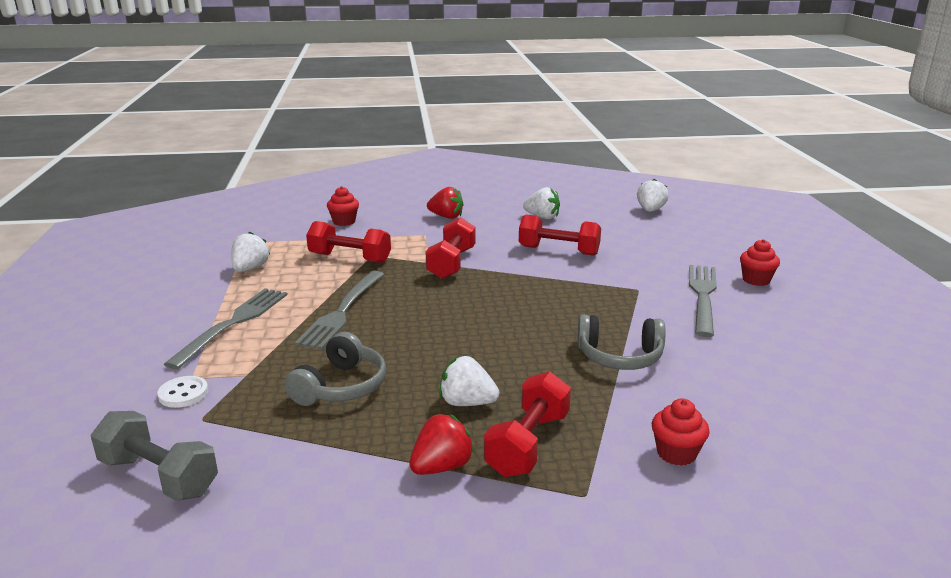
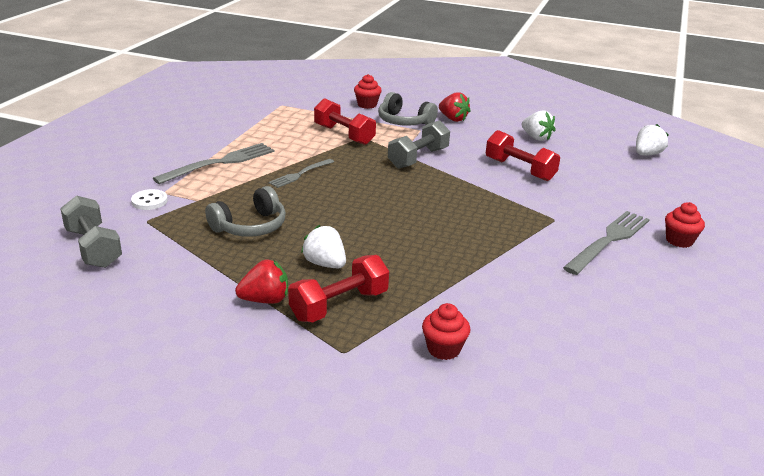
camera: 25 degrees right, 5 degrees up
white strawberry [231,231,270,272] -> none
grey fork [295,271,384,350] -> grey fork [269,159,334,188], size x0.60
red dumbbell [426,217,475,279] -> grey dumbbell [388,120,450,169]
grey headphones [577,315,665,370] -> grey headphones moved to [378,92,438,126]

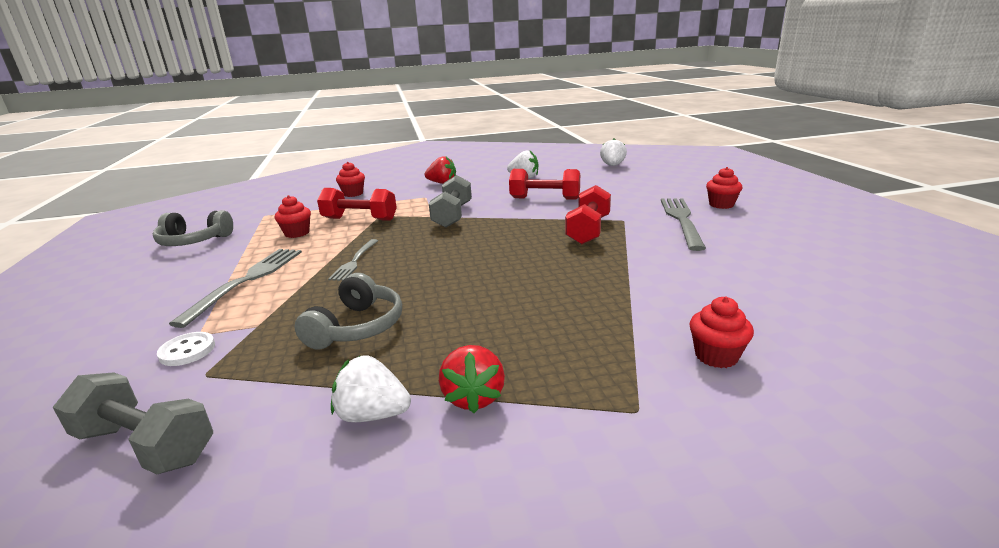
camera: 30 degrees left, 5 degrees down
red strawberry [235,260,288,304] -> red strawberry turned 135 degrees clockwise [439,345,505,413]
red dumbbell [288,255,389,322] -> red dumbbell moved to [565,185,611,245]
white strawberry [301,225,346,268] -> white strawberry moved to [331,355,411,422]
grey headphones [378,92,438,126] -> grey headphones moved to [153,210,233,246]
none -> red cupcake [275,195,311,238]

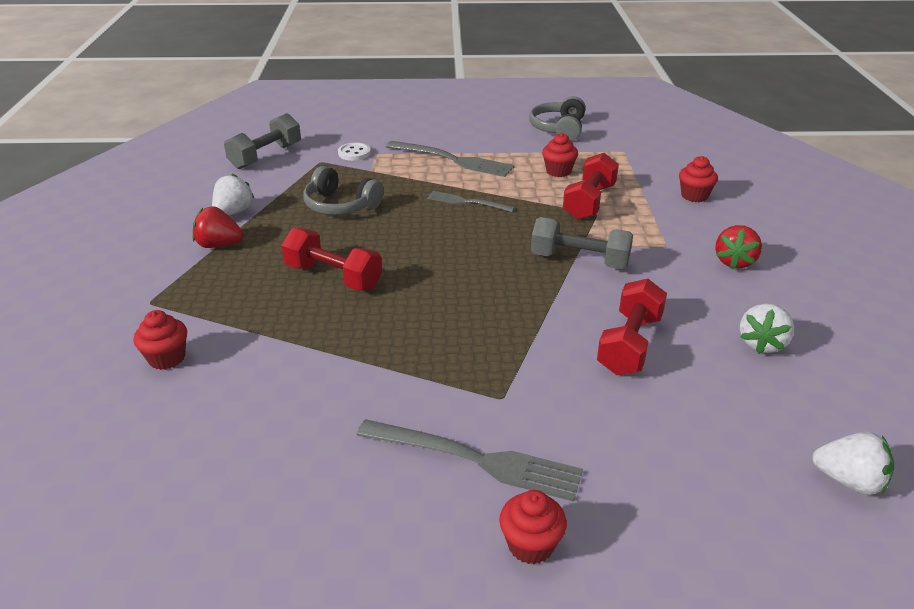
camera: 100 degrees right, 10 degrees up
red dumbbell [565,185,611,245] -> red dumbbell moved to [281,228,382,291]

